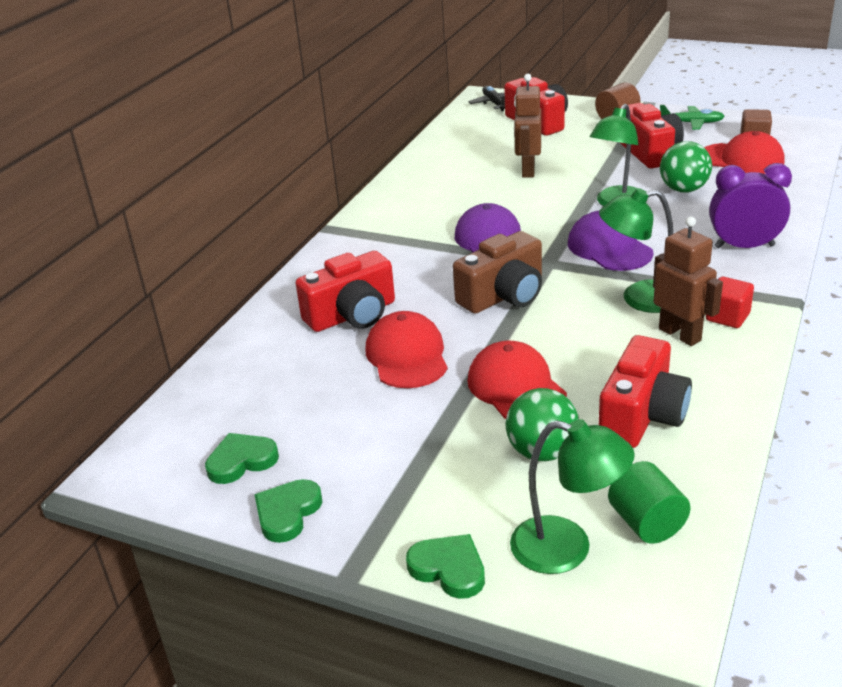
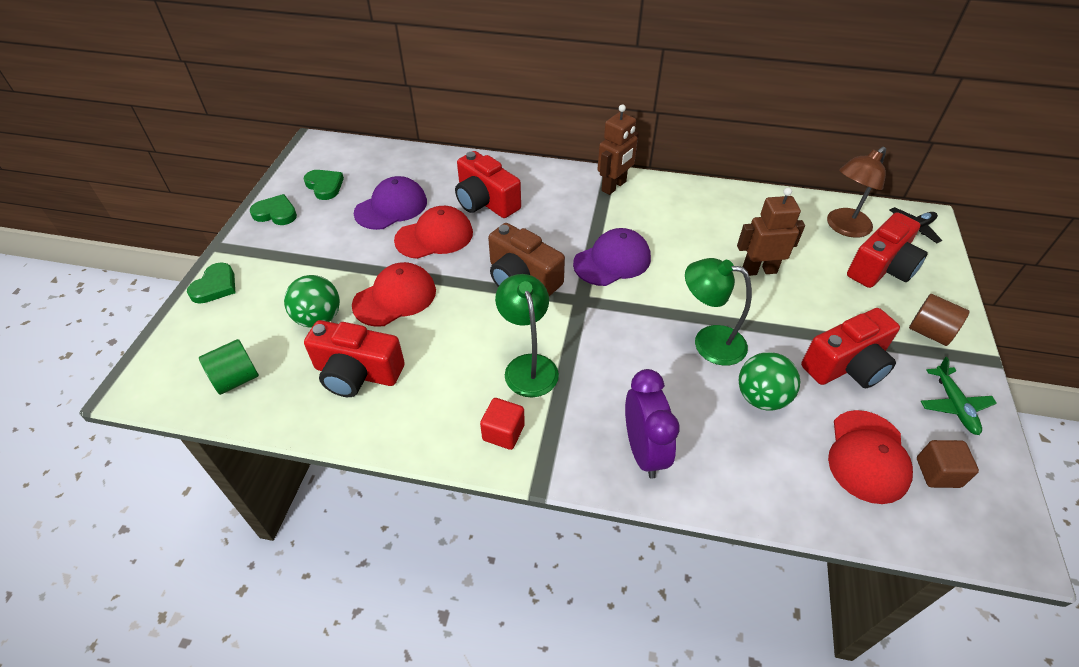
camera: 75 degrees right, 15 degrees up
green lamp [510,419,635,574] -> none
purple cap [568,211,653,271] -> purple cap moved to [353,176,427,230]
brown robot [653,217,723,346] -> brown robot moved to [597,104,639,195]
none -> brown lamp [827,147,886,238]

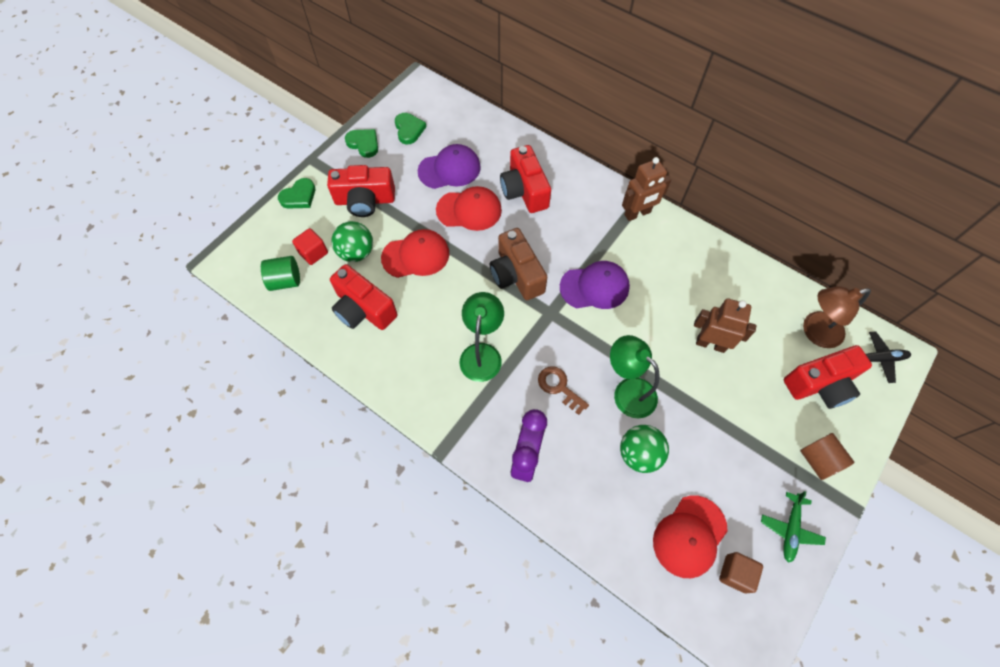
camera: 25 degrees right, 15 degrees up
red cube [480,398,525,450] -> red cube moved to [292,228,328,265]
red camera [801,308,900,388] -> red camera moved to [327,165,395,217]
none -> brown key [538,367,589,415]

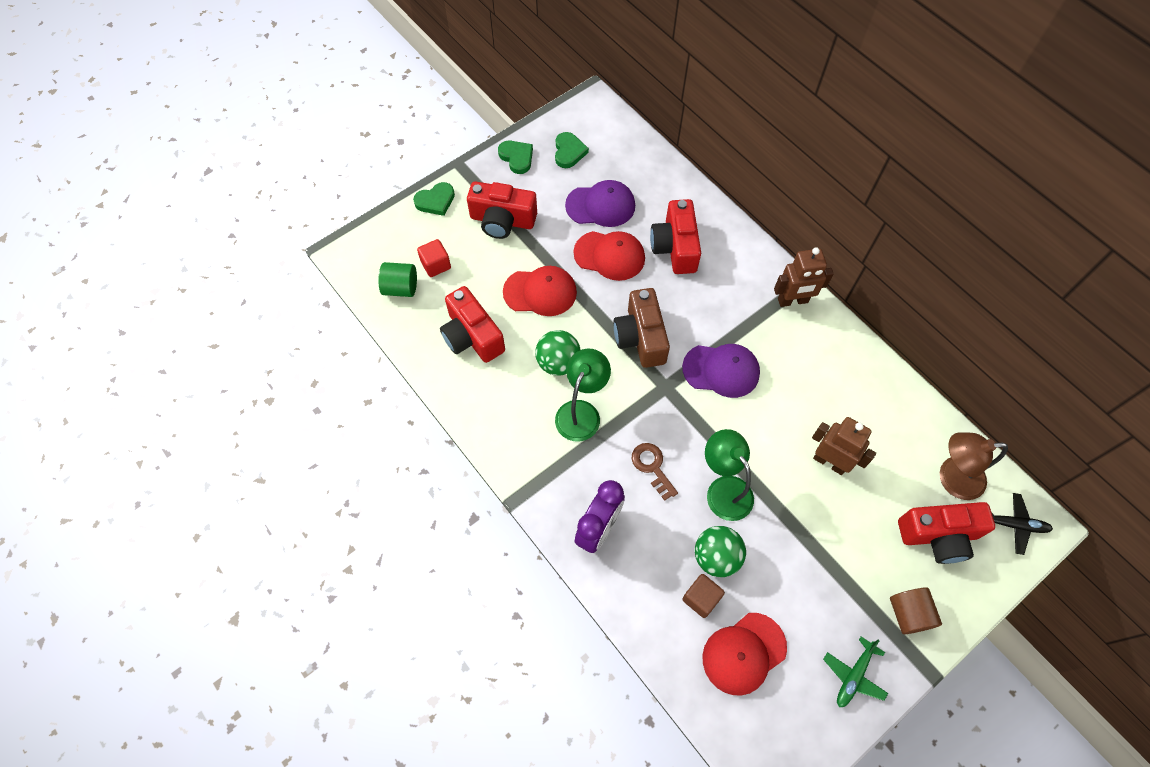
camera: 15 degrees right, 0 degrees up
green ball [331,221,373,262] -> green ball moved to [535,330,581,376]
brown cube [719,552,763,593] -> brown cube moved to [683,574,725,618]

